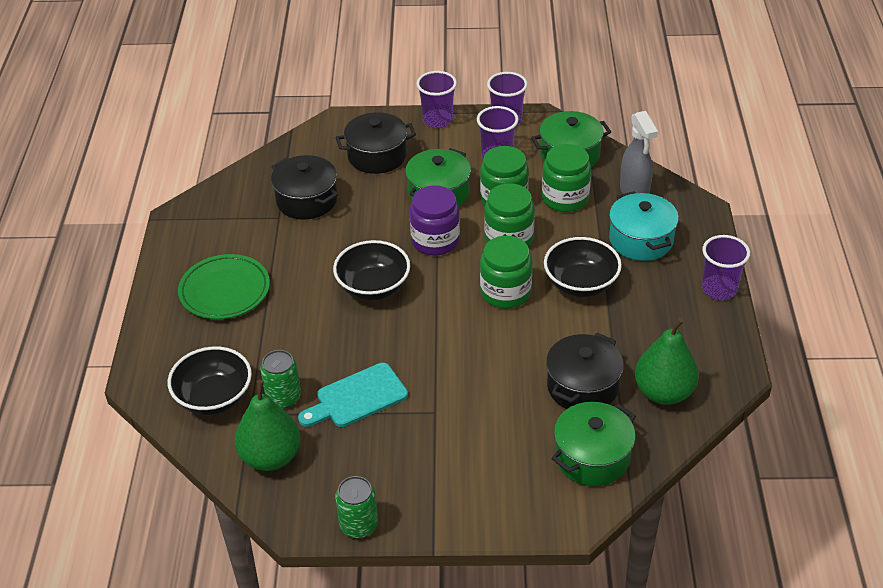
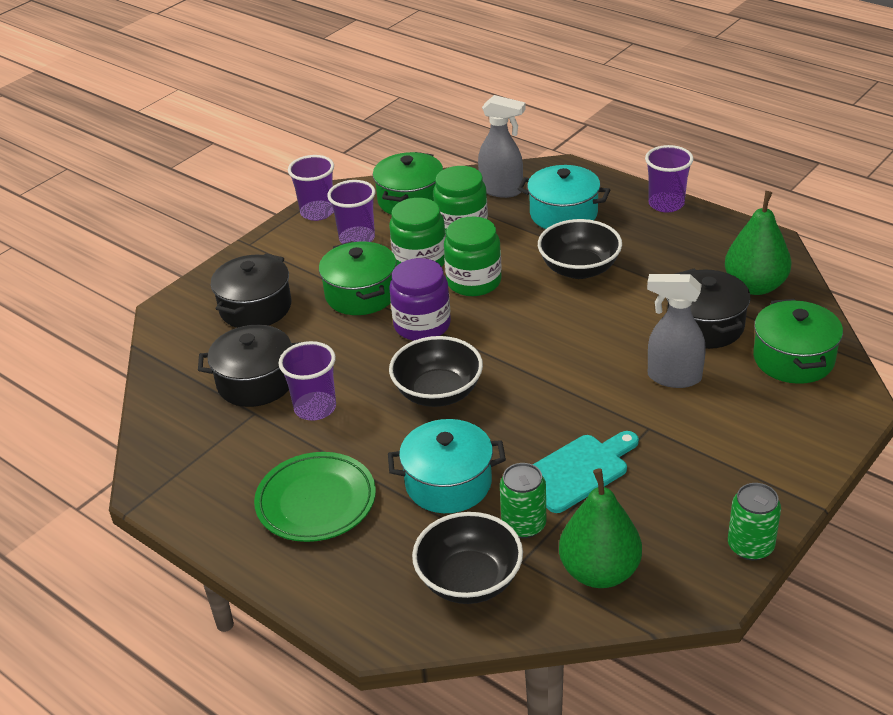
camera: 50 degrees left, 5 degrees down
turquoise cutting board [298,363,408,427] -> turquoise cutting board turned 135 degrees counterclockwise [533,431,639,513]
purple cup [416,71,457,128] -> purple cup moved to [279,341,336,421]
green jar [480,236,532,309] -> none
none -> turquoise pot [388,419,506,513]
none -> grey spray bottle [647,274,706,388]

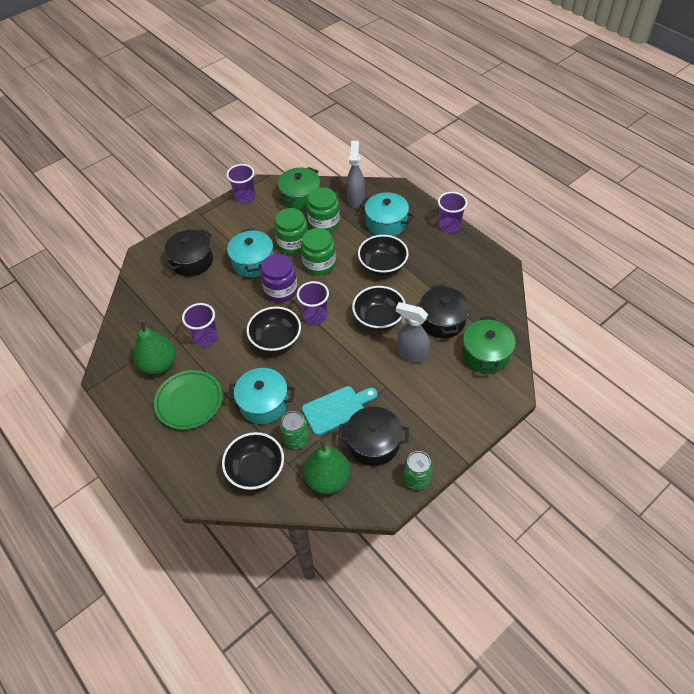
camera: 10 degrees right, 15 degrees up
black pot [198,325,301,407] -> black pot moved to [339,406,409,466]
green pot [319,241,397,315] -> turquoise pot [227,229,274,278]
purple cup [327,180,376,244] -> purple cup moved to [297,281,329,325]
grey spray bottle [478,95,526,198] -> grey spray bottle turned 120 degrees counterclockwise [346,141,365,208]
green pear [725,191,791,295] -> green pear moved to [133,320,176,374]
none -> black bowl [352,286,406,331]

